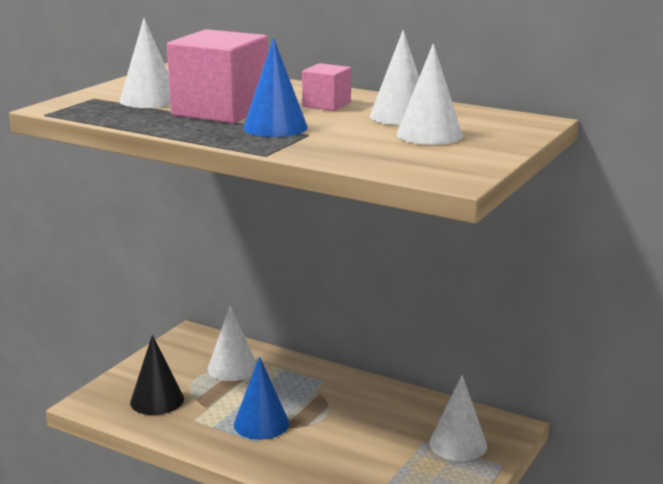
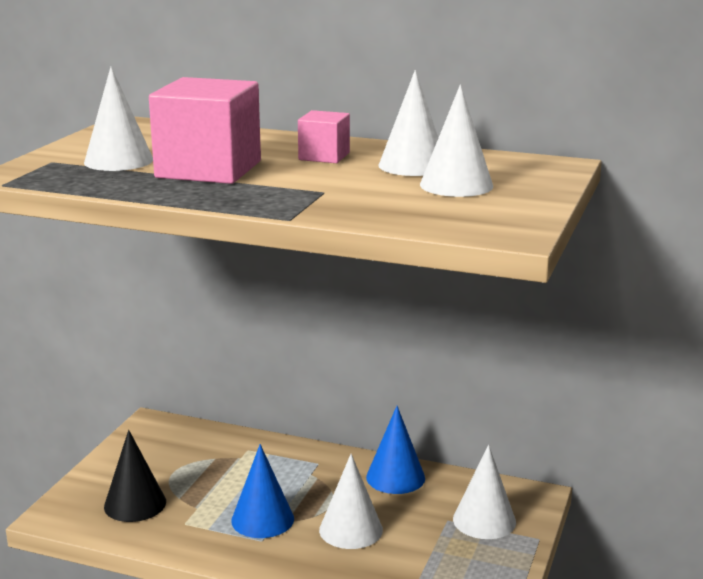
camera: 10 degrees left, 0 degrees up
white cone [207,305,257,381] -> white cone moved to [319,454,383,549]
blue cone [243,38,308,137] -> blue cone moved to [366,406,425,494]

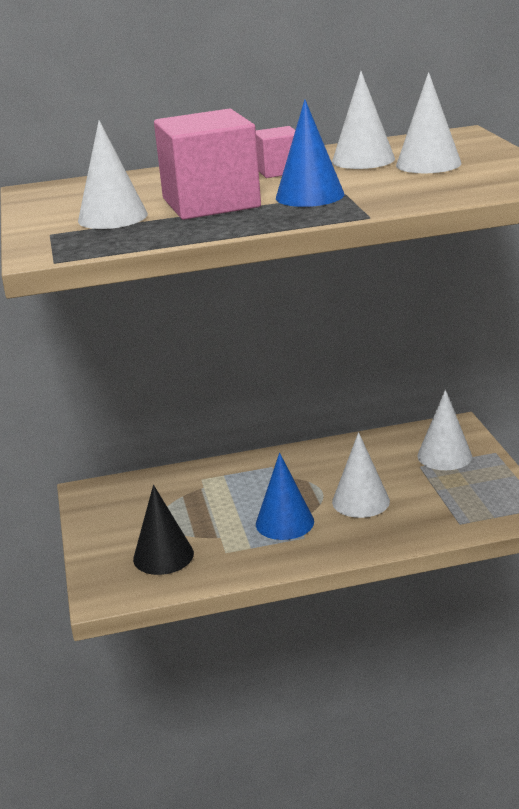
camera: 30 degrees left, 5 degrees up
blue cone [366,406,425,494] -> blue cone moved to [276,99,344,207]

